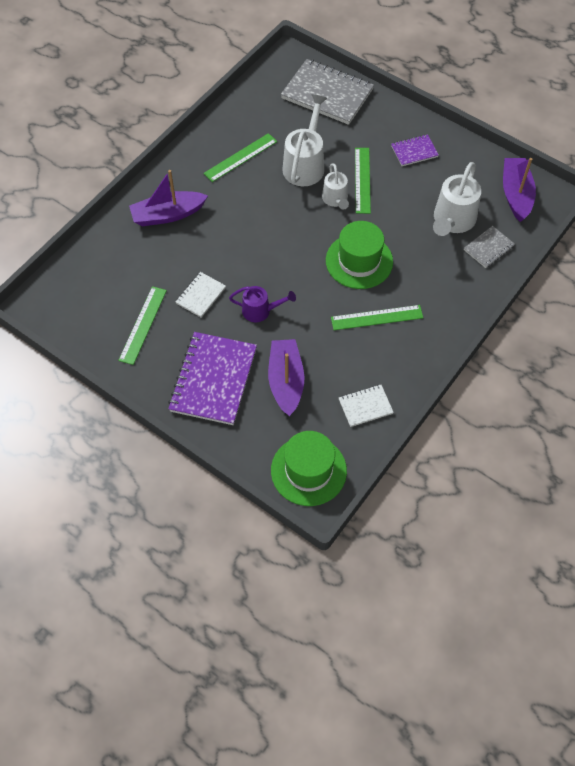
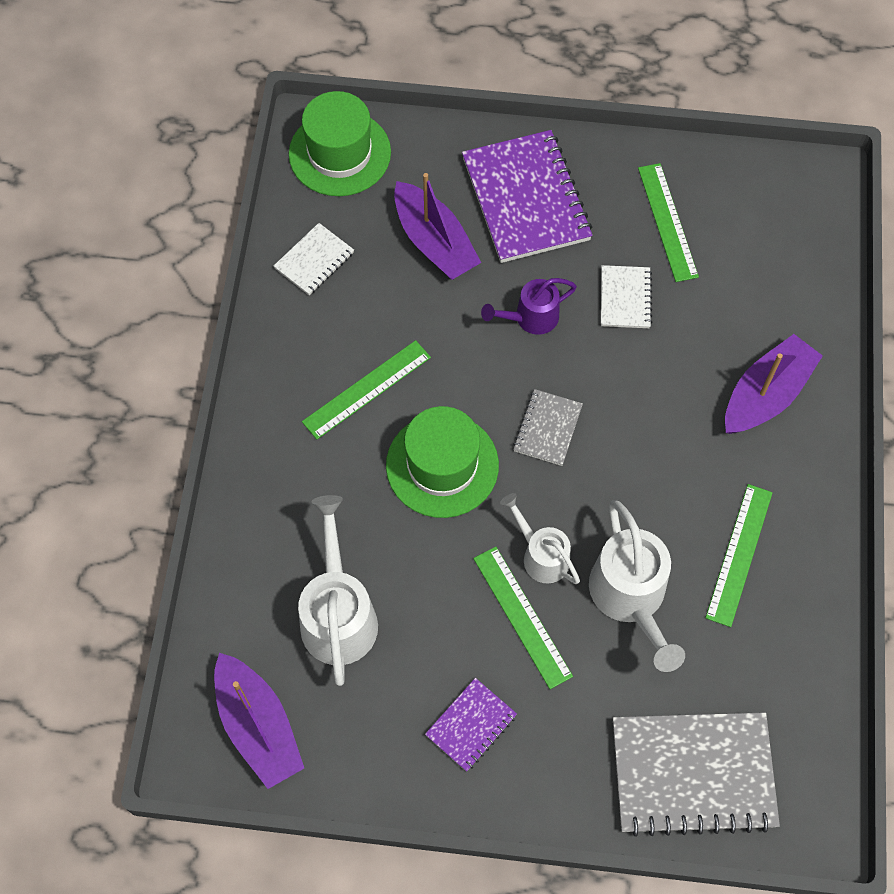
camera: 150 degrees right, 5 degrees up
grey notebook [464,226,515,268] -> grey notebook moved to [513,389,583,466]

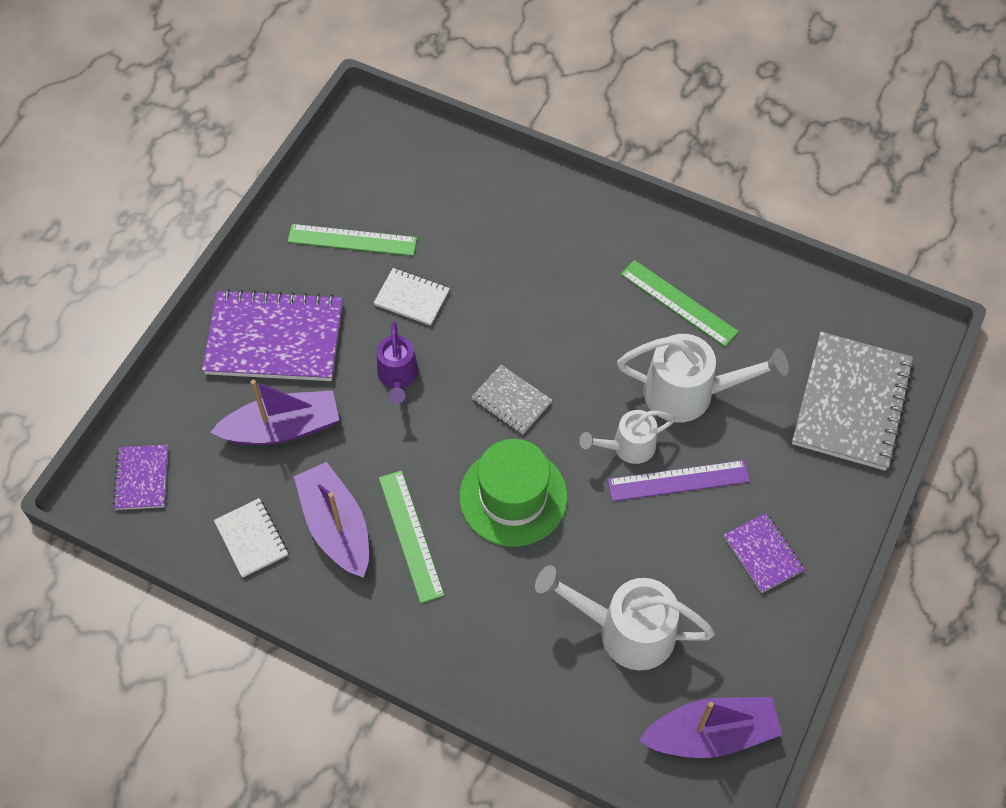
camera: 70 degrees left, 5 degrees down
green hat [289,91,391,196] -> purple notebook [113,445,168,510]
green ruler [473,547,573,689] -> purple ruler [607,460,750,501]
purple boat [725,334,823,434] -> purple boat moved to [294,462,369,578]

